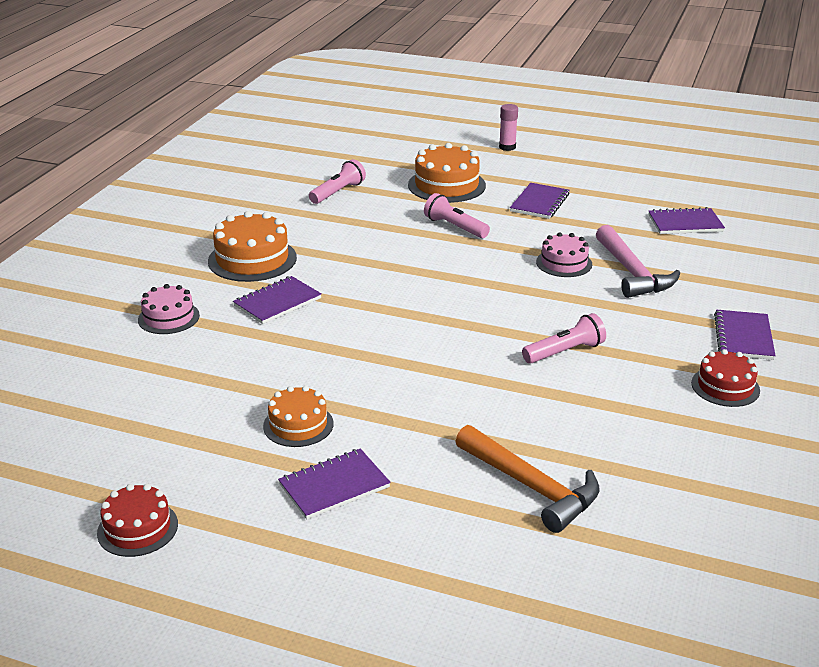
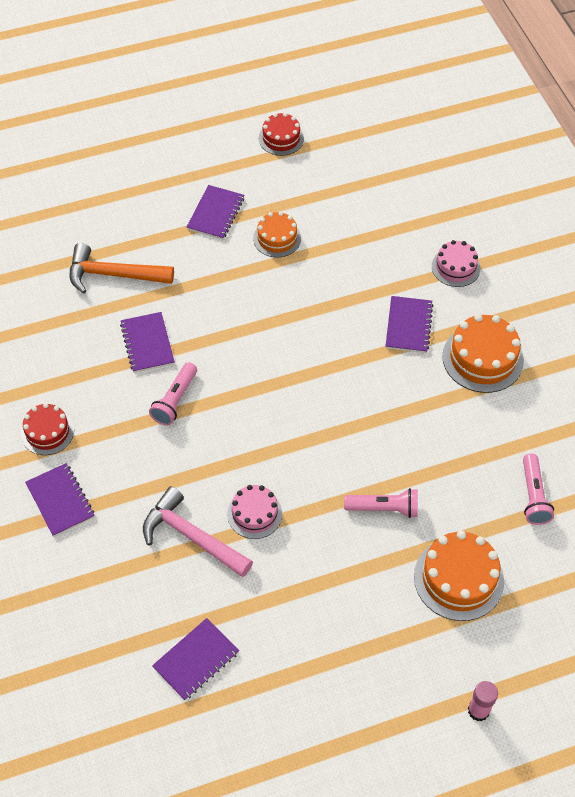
camera: 140 degrees right, 25 degrees up
purple notebook [510,183,570,219] -> purple notebook moved to [120,312,175,373]

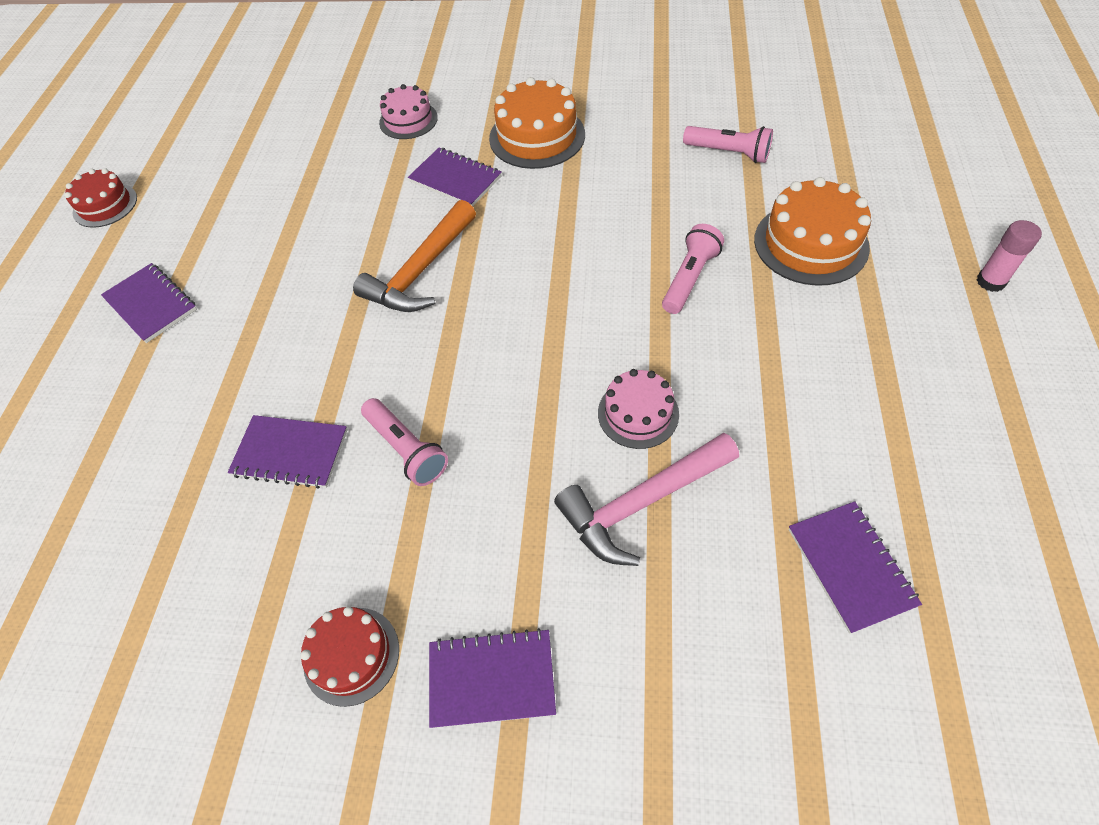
camera: 60 degrees left, 0 degrees up
orange hammer [70,243,174,294] -> orange hammer moved to [353,200,476,312]
orange cake [253,211,301,258] -> none

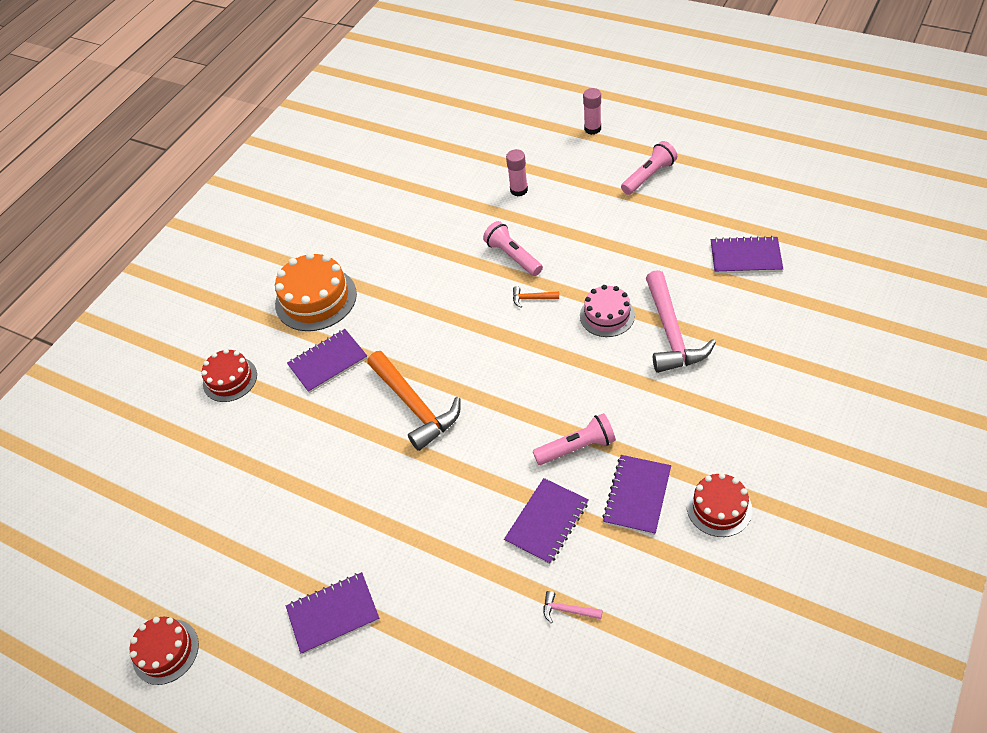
camera: 65 degrees left, 5 degrees down
pink cake [379,84,438,139] -> red cake [201,349,257,402]
purple notebook [429,628,556,728] -> purple notebook moved to [602,455,671,535]
pink flashlight [683,126,773,163] -> pink flashlight moved to [621,141,677,195]
orange cake [754,177,871,286] -> pink glue stick [506,149,528,197]
none -> orange hammer [513,286,559,308]
none -> pink hammer [544,591,603,623]

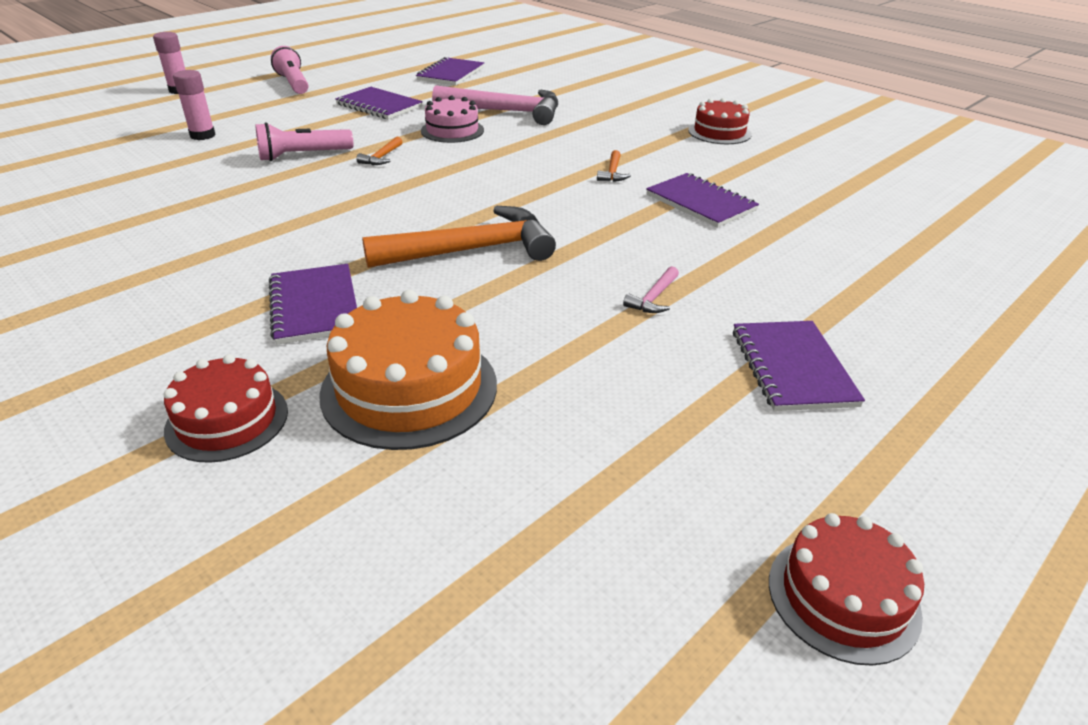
camera: 80 degrees left, 15 degrees down
orange cake [275,252,357,331] -> orange cake moved to [319,290,497,450]
pink flashlight [533,413,616,465] -> orange hammer [597,150,631,182]
pink hammer [544,591,603,623] -> pink hammer moved to [623,266,679,313]
purple notebook [602,455,671,535] -> purple notebook moved to [335,87,423,119]

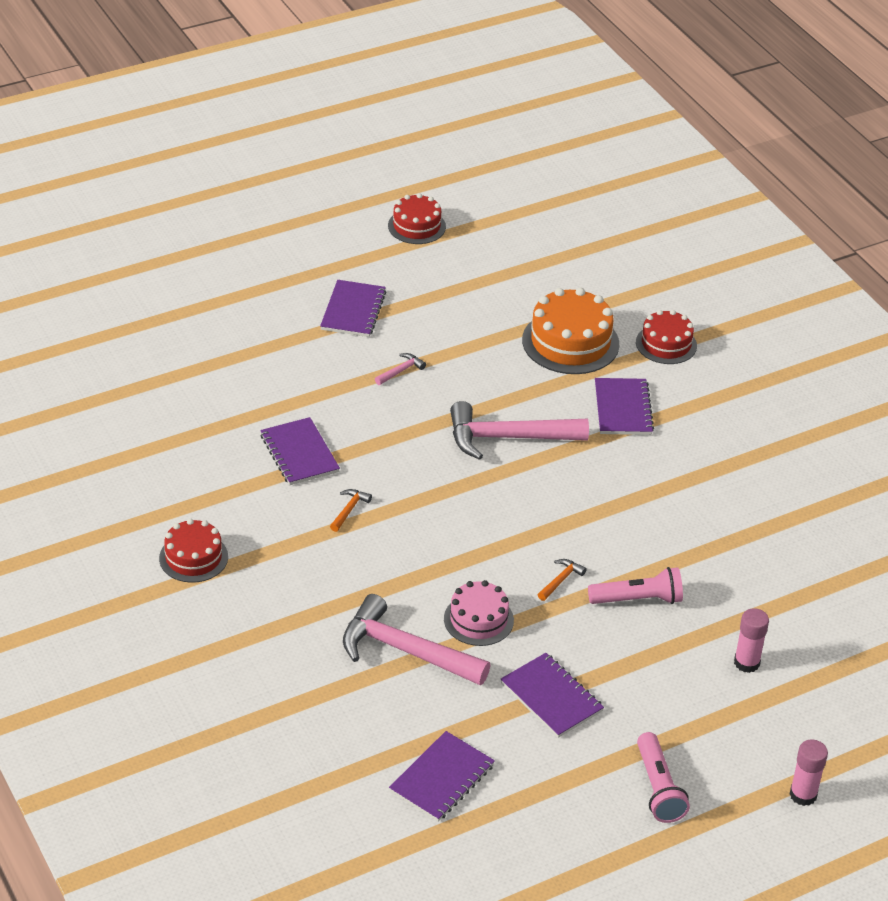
camera: 165 degrees left, 5 degrees up
orange hammer [362,206,556,268] -> pink hammer [450,401,589,460]

